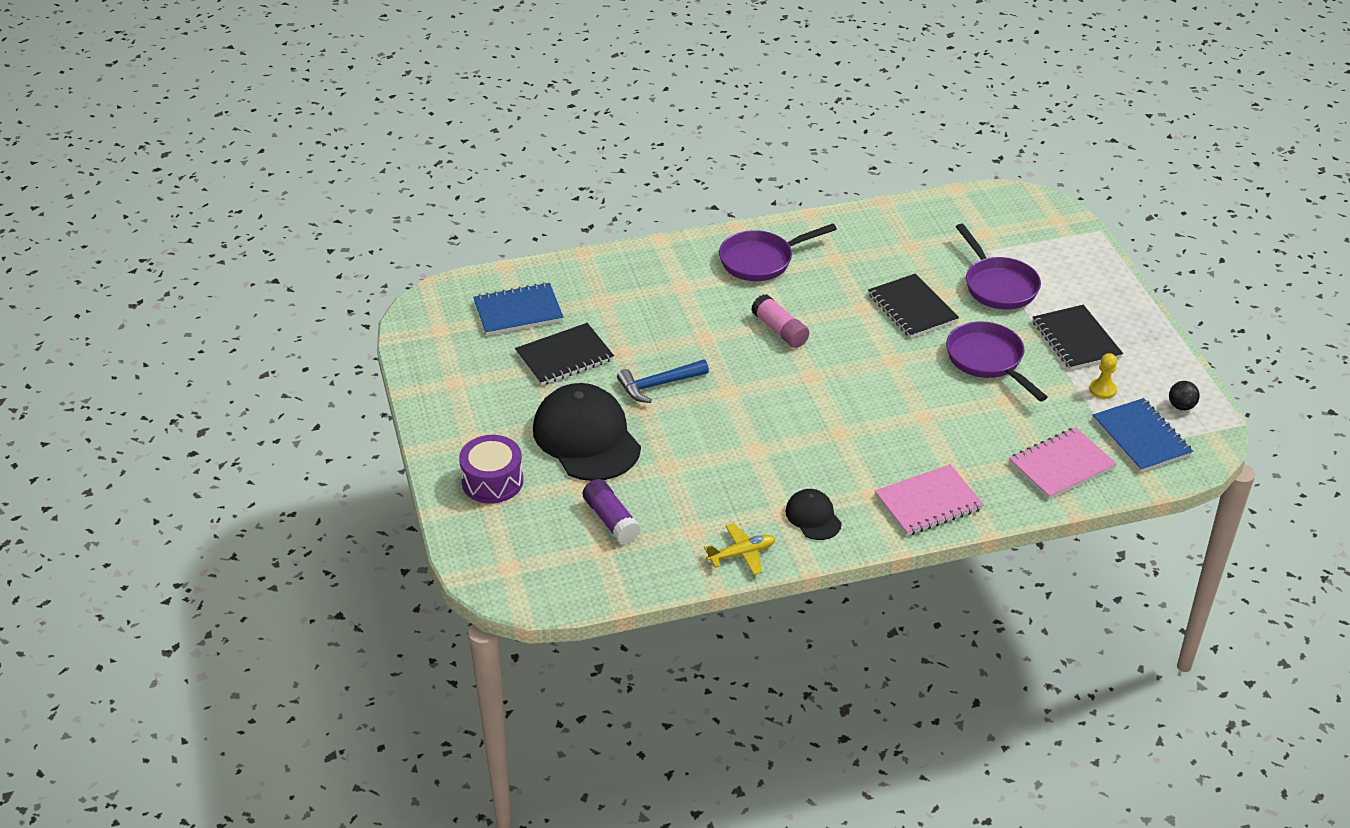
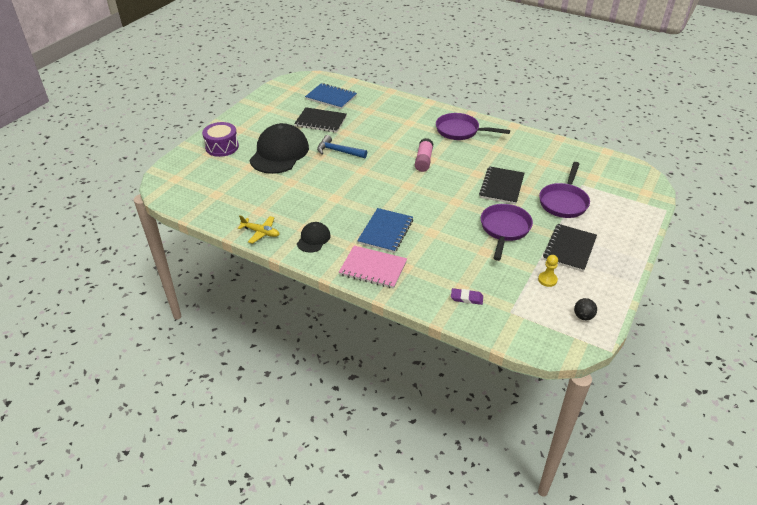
camera: 45 degrees right, 0 degrees up
purple glue stick [583,479,641,544] -> none
pink notebook [1009,427,1117,499] -> purple eraser [451,288,483,305]
blue notebook [1093,398,1193,472] -> blue notebook moved to [357,208,413,253]

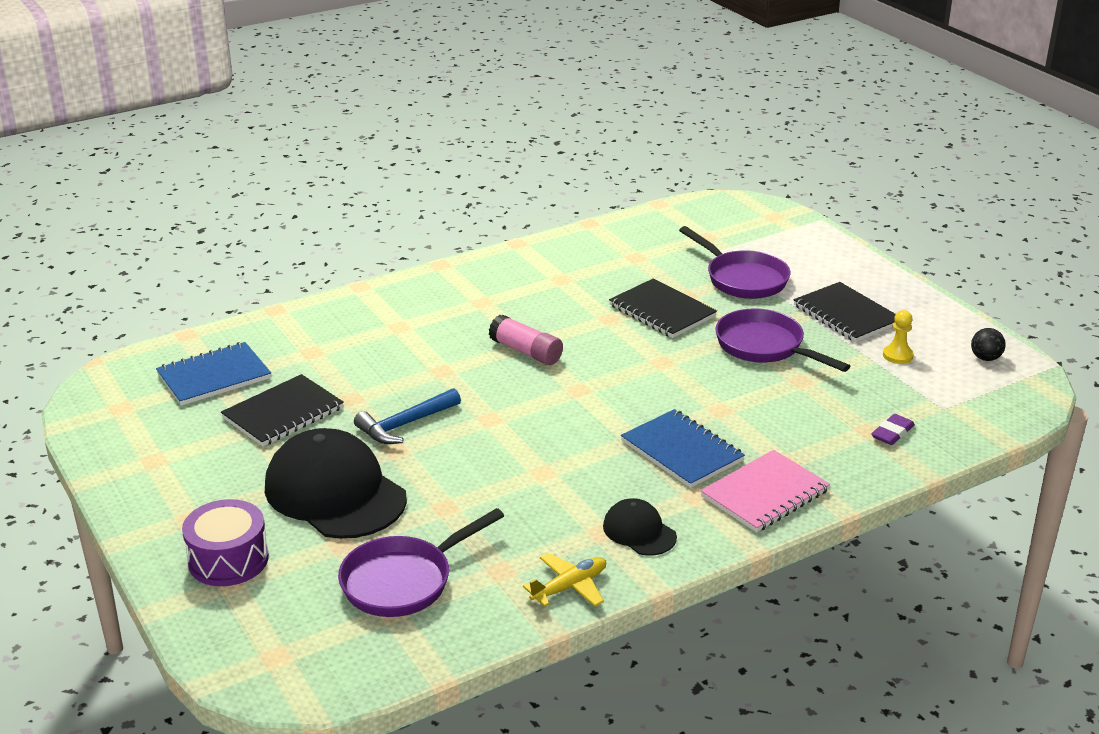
camera: 60 degrees left, 10 degrees down
purple pan [436,113,510,140] -> purple pan moved to [338,508,504,617]

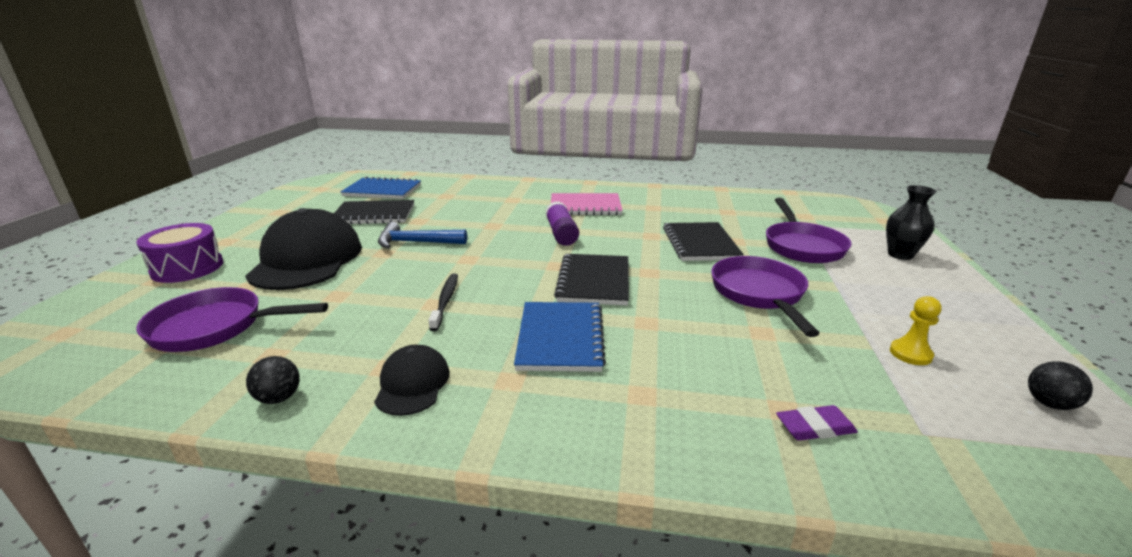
camera: 40 degrees right, 5 degrees down
pink glue stick [489,315,563,365] -> purple glue stick [545,201,579,246]
yellow plane [523,553,606,607] -> black ball [246,356,300,404]
pink notebook [701,450,830,532] -> pink notebook moved to [551,193,623,216]
black notebook [794,282,896,342] -> black notebook moved to [554,254,629,305]
none -> black toothbrush [428,274,458,331]
none -> black vase [886,185,937,260]

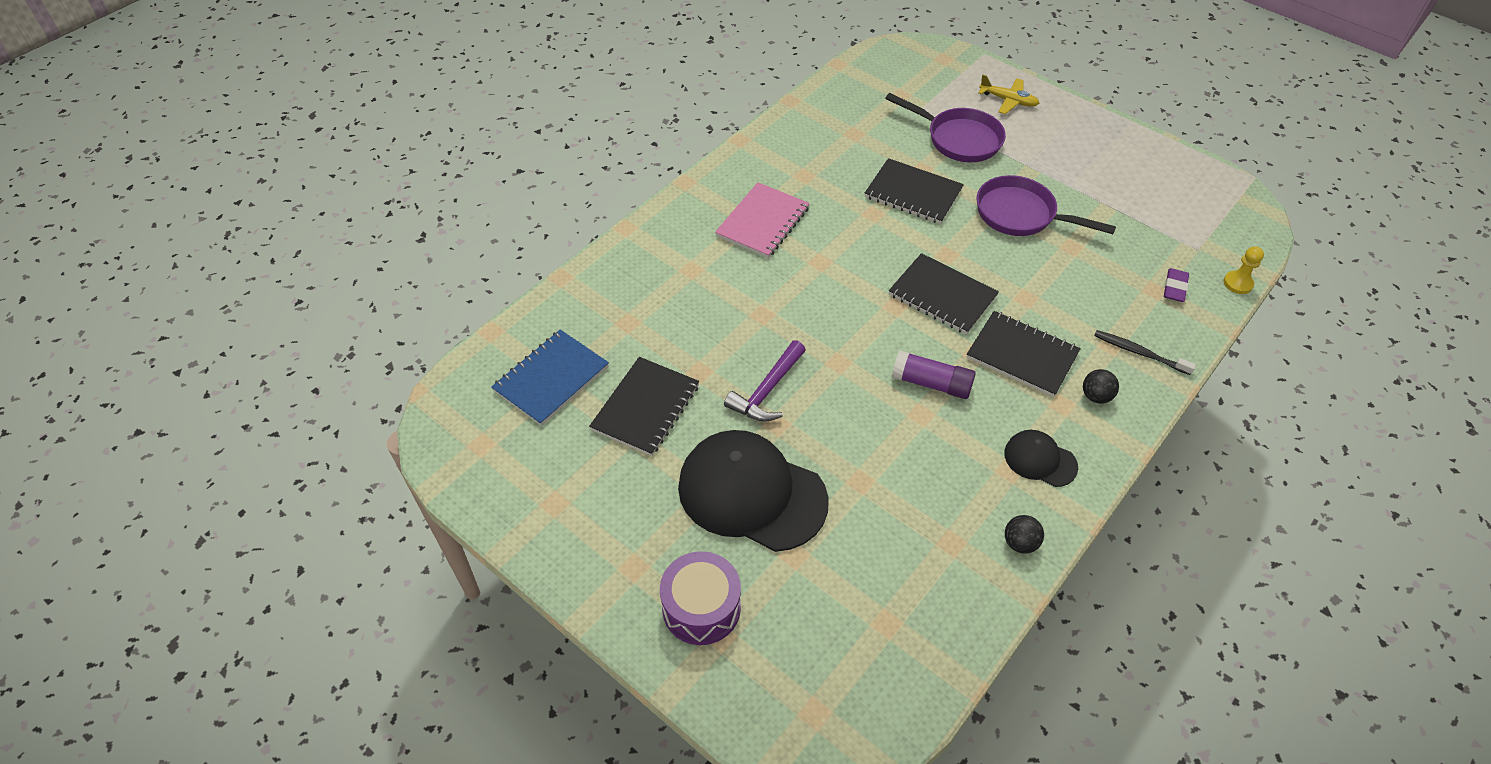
camera: 60 degrees left, 25 degrees up
purple pan [136,287,328,352] -> none
blue hammer [378,222,467,248] -> purple hammer [724,340,806,422]
black toothbrush [428,274,458,331] -> black toothbrush moved to [1094,330,1196,375]
blue notebook [514,302,606,372] -> black notebook [967,311,1081,397]
purple glue stick [545,201,579,246] -> purple glue stick moved to [892,350,976,399]
black vase [886,185,937,260] -> yellow plane [978,74,1040,114]
yellow pawn [890,296,941,365] -> yellow pawn moved to [1223,246,1264,294]
black ball [1028,361,1093,410] -> black ball moved to [1083,369,1119,404]

